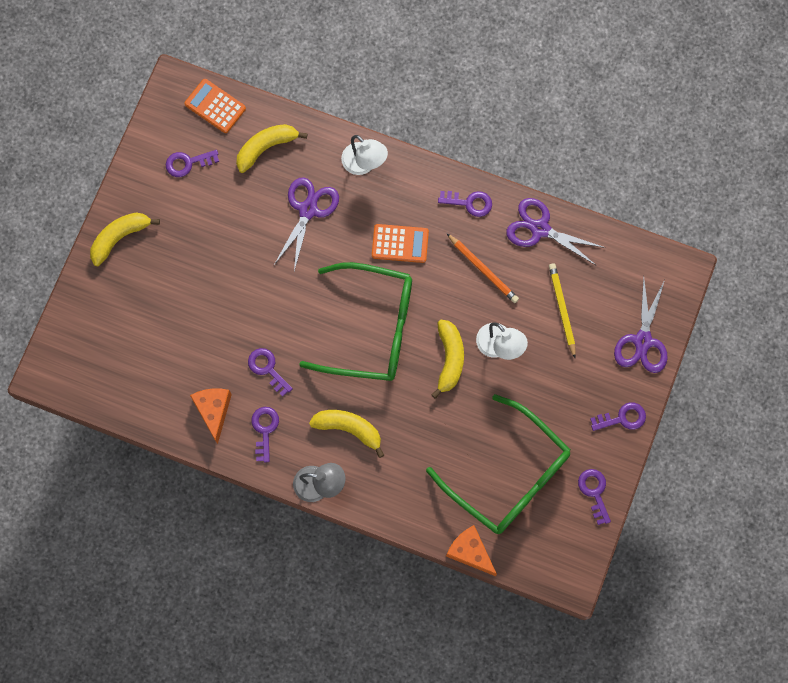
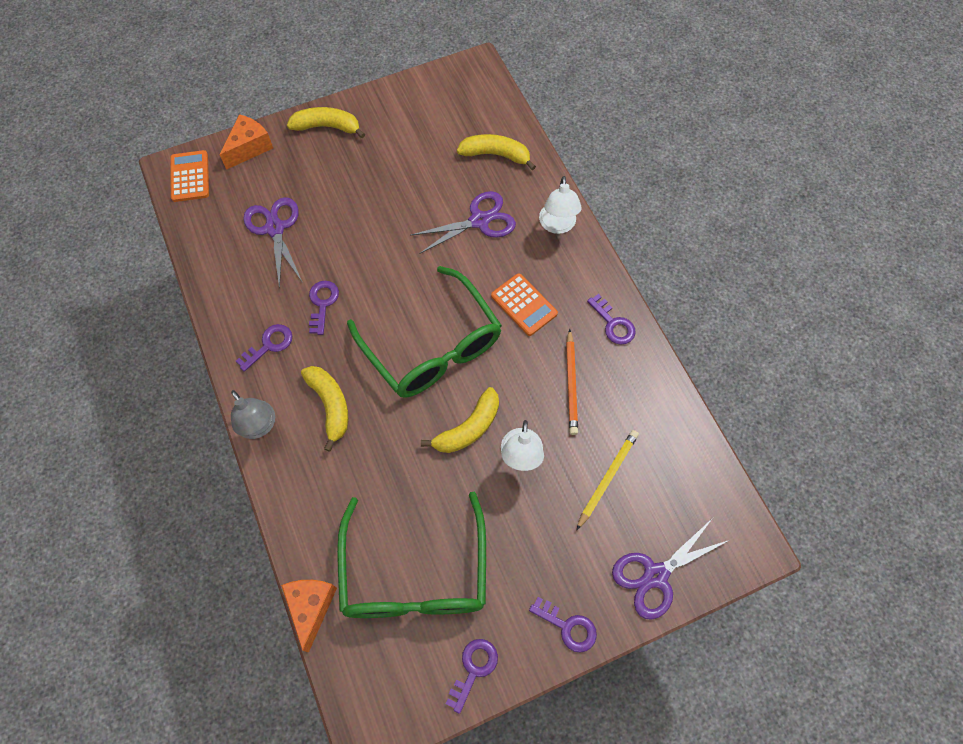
camera: 45 degrees right, 10 degrees down
purple key [165,150,219,177] -> none
orange calculator [184,79,246,133] -> orange calculator moved to [170,150,209,202]
orange cheese [190,388,232,444] -> orange cheese moved to [219,114,273,170]
purple scissors [506,198,606,266] -> purple scissors moved to [243,197,303,289]

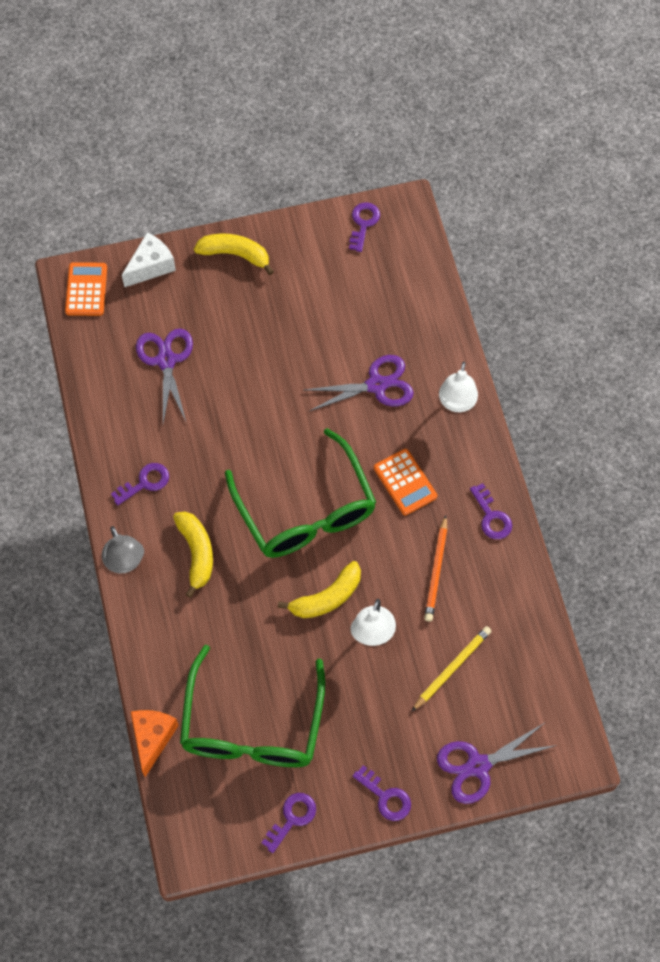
camera: 10 degrees right, 0 degrees up
orange cheese [219,114,273,170] -> white cheese [122,232,176,287]
purple key [309,281,339,335] -> purple key moved to [349,202,380,252]
yellow banana [457,134,536,170] -> none

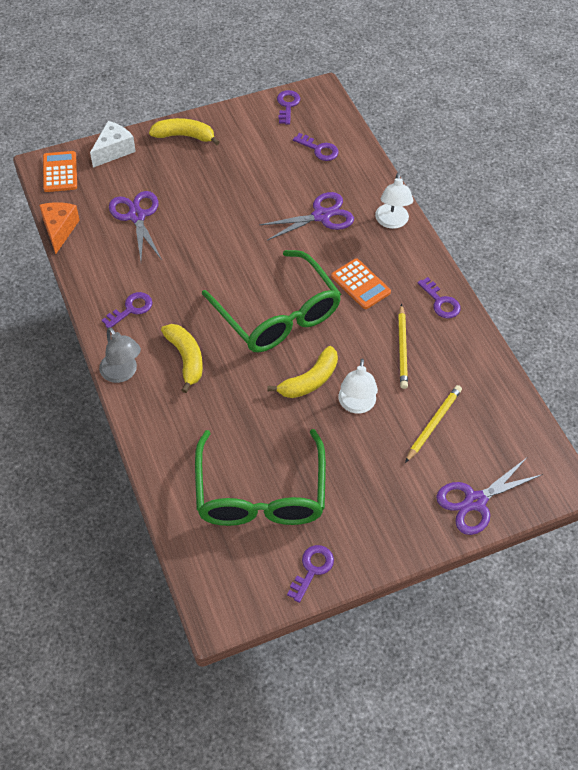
camera: 10 degrees left, 10 degrees down
orange cheese [131,710,179,777] -> orange cheese moved to [39,202,80,254]
purple key [353,765,411,821] -> purple key moved to [293,133,339,161]
orange pencil [424,515,447,622] -> yellow pencil [398,304,408,389]

